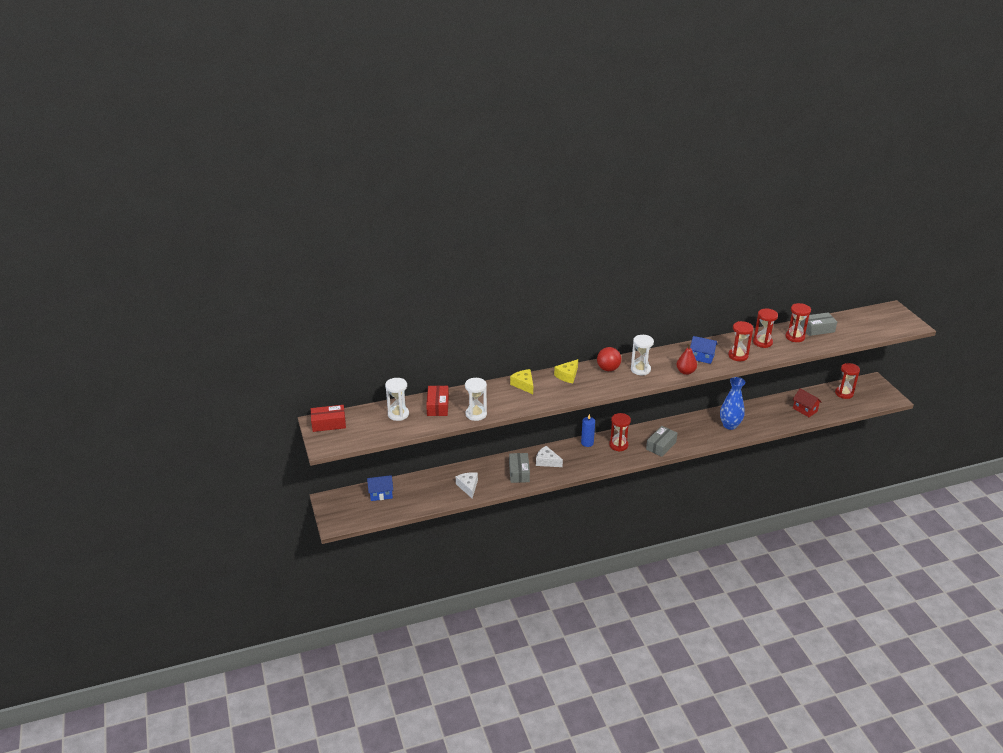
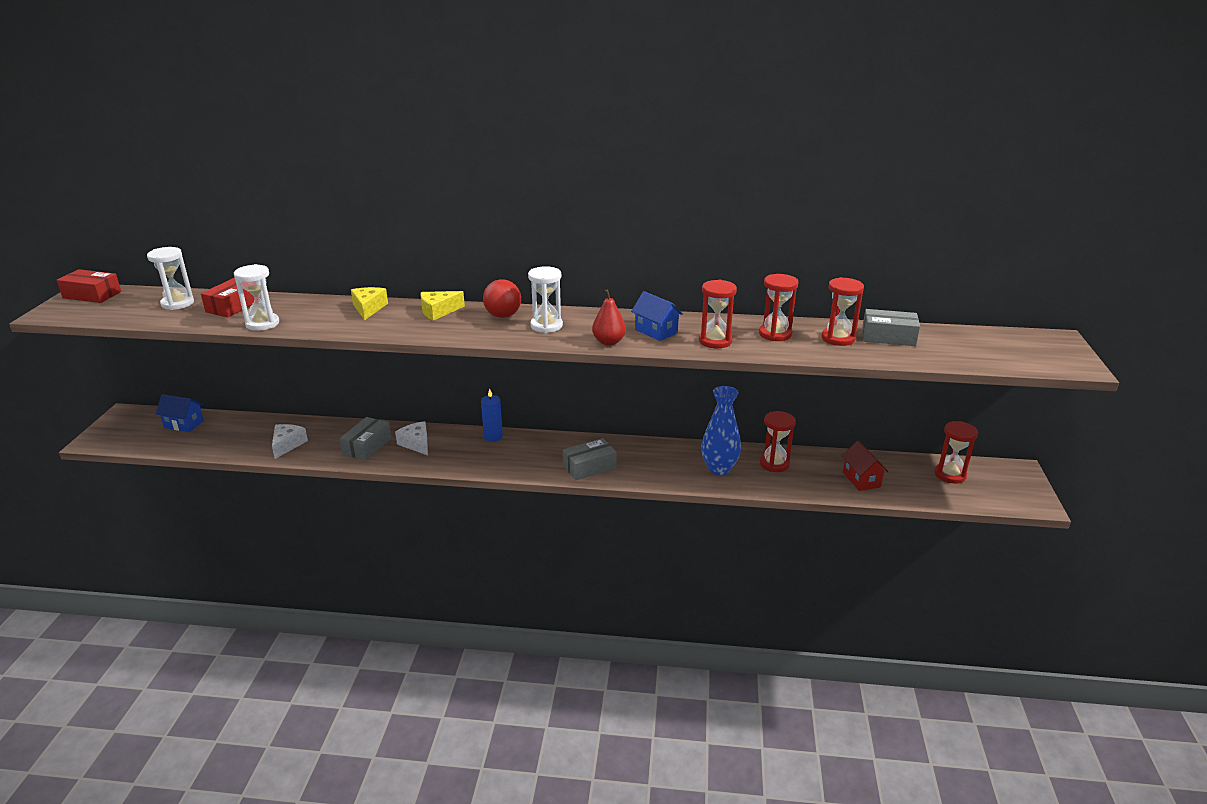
camera: 25 degrees right, 5 degrees down
red hourglass [609,413,631,452] -> red hourglass moved to [760,411,796,472]

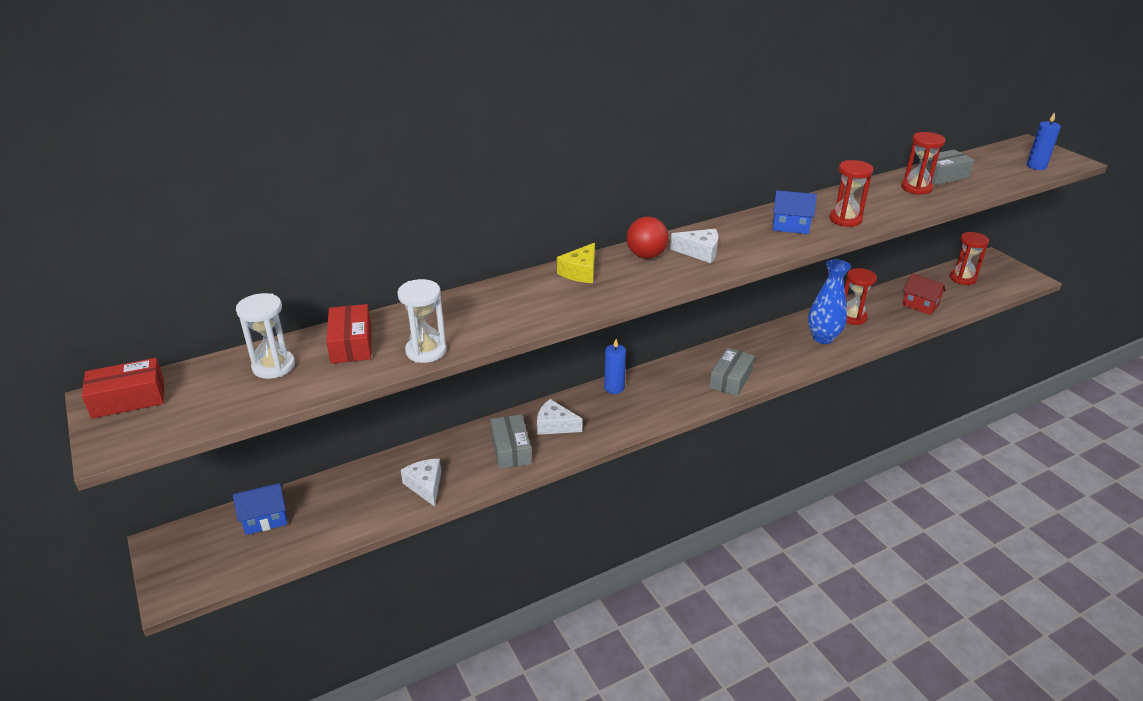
camera: 35 degrees left, 5 degrees up
yellow cheese [351,287,388,320] -> none
white hourglass [528,266,563,333] -> white cheese [670,229,719,263]
red pear [592,289,626,346] -> none
red hourglass [759,274,799,341] -> none
none -> blue candle [1027,112,1061,170]

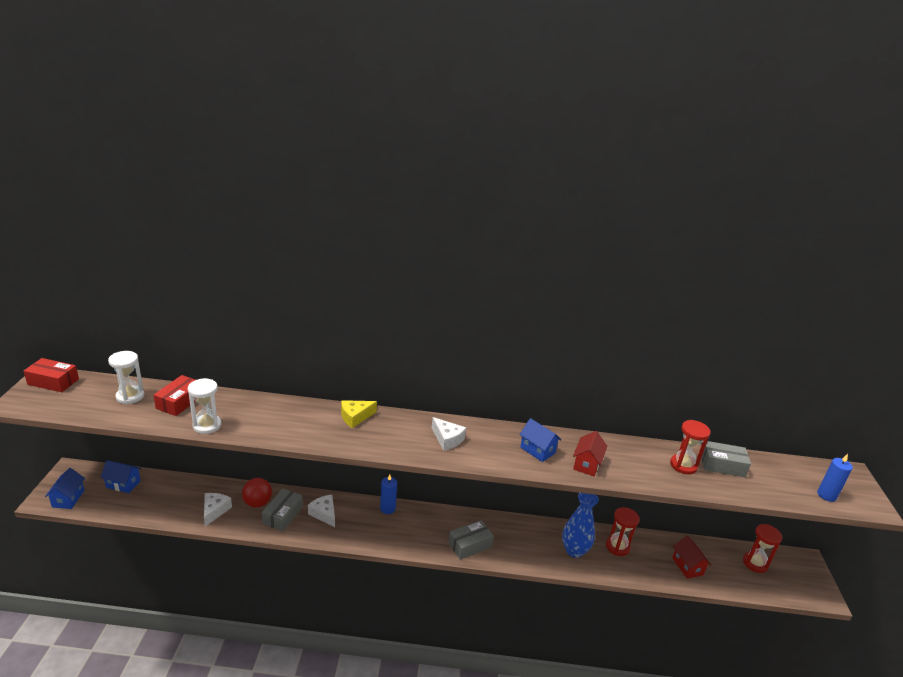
camera: 30 degrees right, 5 degrees down
red ball [626,217,669,259] -> red ball moved to [242,478,272,508]
red hourglass [829,160,874,227] -> red house [573,431,607,476]
none -> blue house [45,468,85,509]

